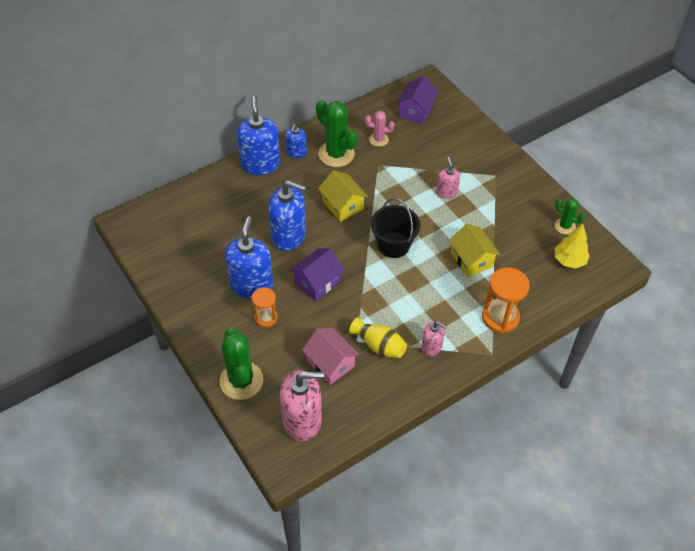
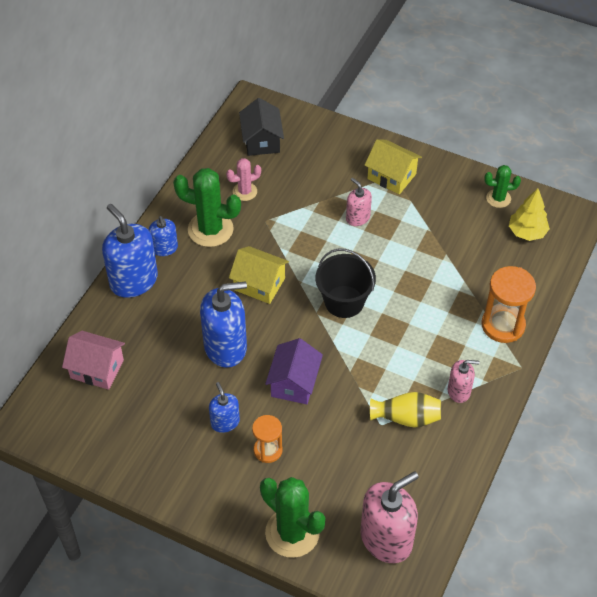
camera: 30 degrees left, 0 degrees up
blue soap dispenser [224,216,273,298] -> blue soap dispenser [209,382,240,433], size x0.54
pink house [302,328,360,385] -> pink house moved to [62,331,125,390]
purple house [396,76,439,124] -> black house [239,98,284,156]
yellow house [449,223,500,277] -> yellow house moved to [365,139,422,195]

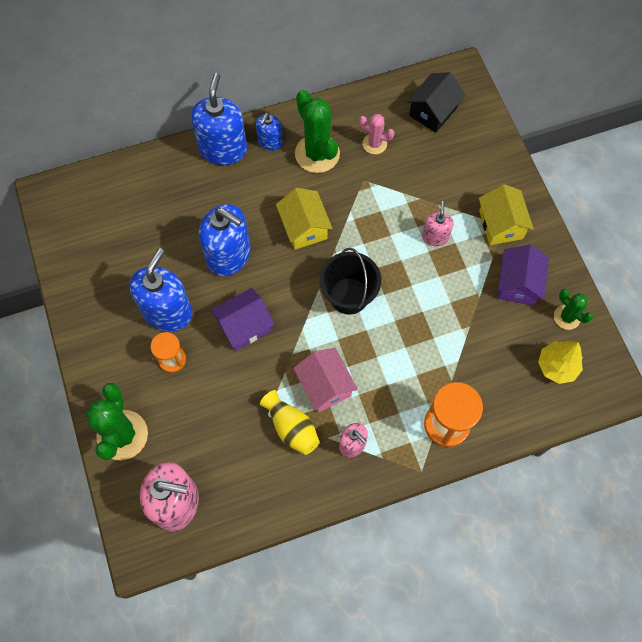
camera: 45 degrees right, 15 degrees up
pink house [62,331,125,390] -> pink house moved to [293,348,358,412]
blue soap dispenser [209,382,240,433] -> blue soap dispenser [129,248,193,331], size x1.87
none -> purple house [498,245,549,306]

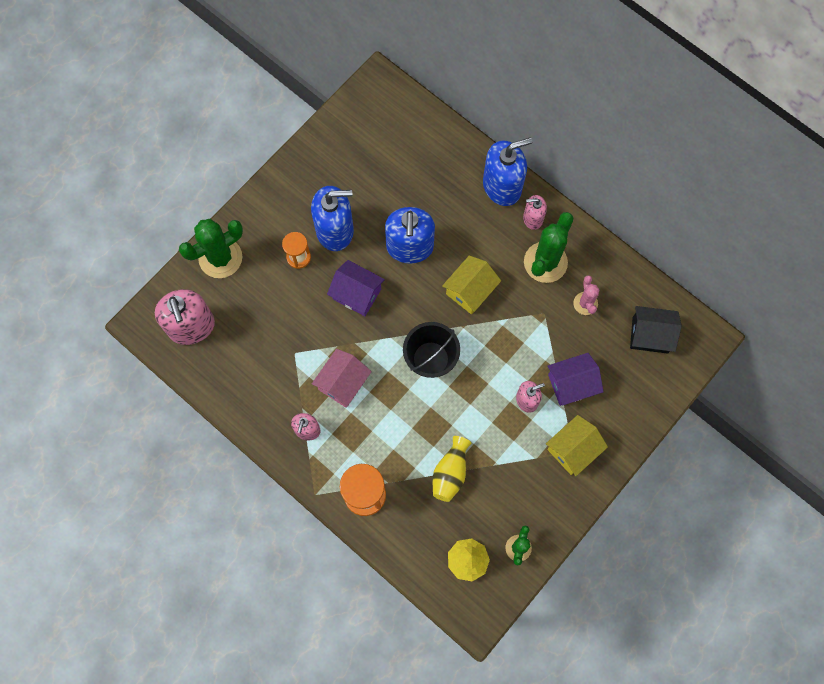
camera: 60 degrees right, 5 degrees up
blue soap dispenser [256,113,283,150] -> pink soap dispenser [523,195,547,230]
yellow vase [260,390,320,455] -> yellow vase moved to [433,436,471,502]
purple house [498,245,549,306] -> purple house moved to [547,353,604,406]

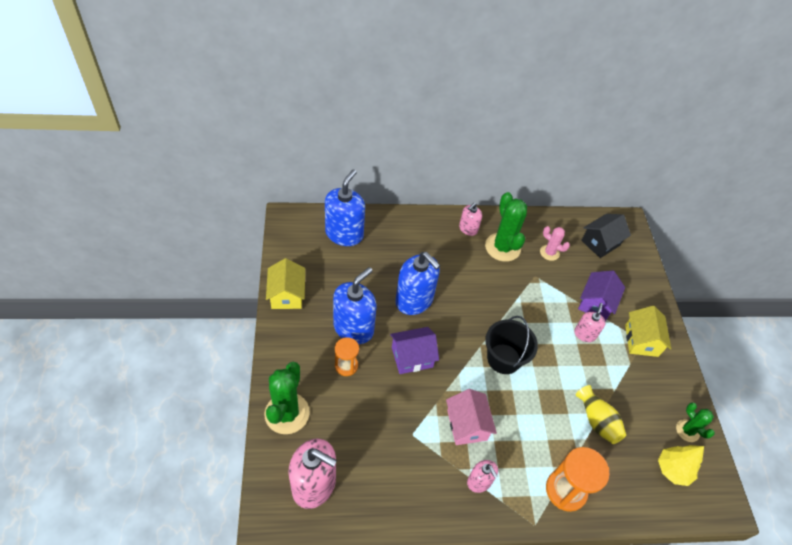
camera: 50 degrees left, 20 degrees down
yellow house [442,255,501,314] -> yellow house moved to [266,258,305,309]
blue soap dispenser [483,137,533,206] -> blue soap dispenser moved to [325,169,365,246]

